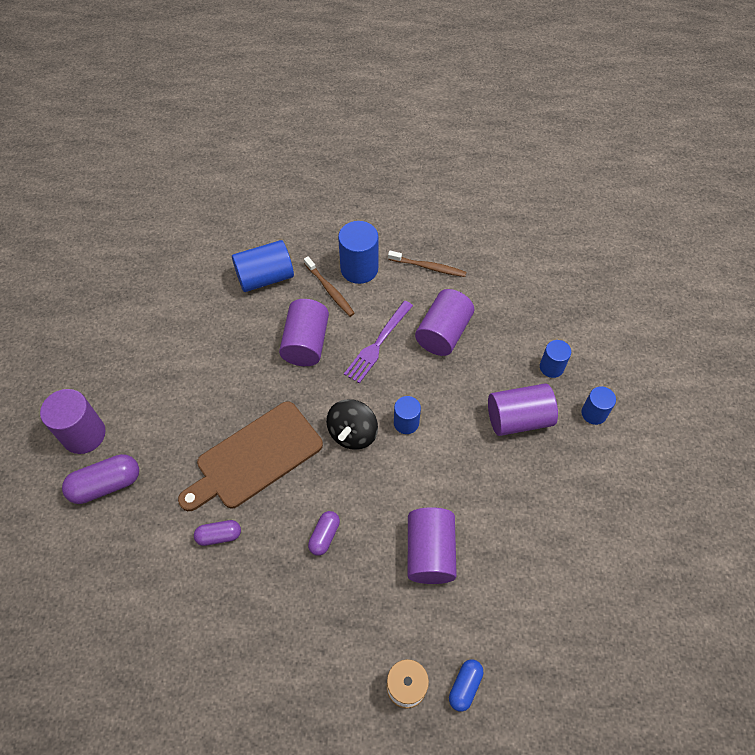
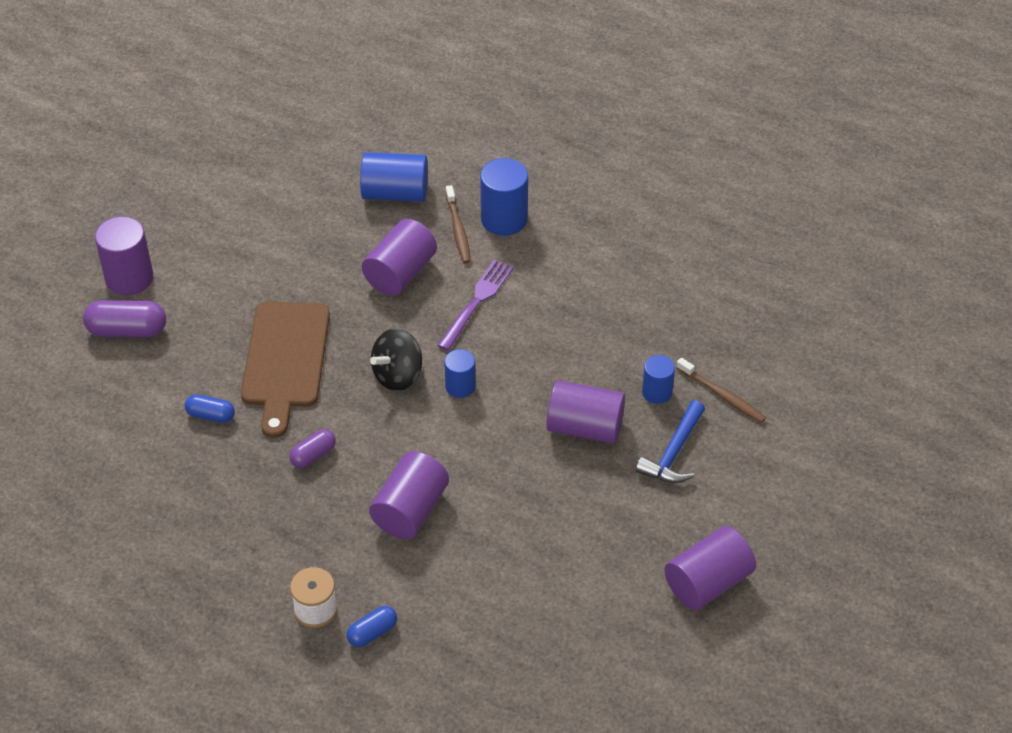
camera: 25 degrees right, 10 degrees down
brown cutting board [178,401,323,511] -> brown cutting board turned 75 degrees counterclockwise [241,301,330,438]
purple capsule [194,520,241,546] -> blue capsule [185,394,235,423]
purple fork [344,301,413,384] -> purple fork turned 150 degrees clockwise [437,259,514,351]
brown toothbrush [388,251,466,277] -> brown toothbrush moved to [676,358,766,423]
purple cylinder [415,289,474,356] -> purple cylinder moved to [664,526,756,610]
blue cylinder [582,386,616,425] -> blue hammer [636,400,705,483]

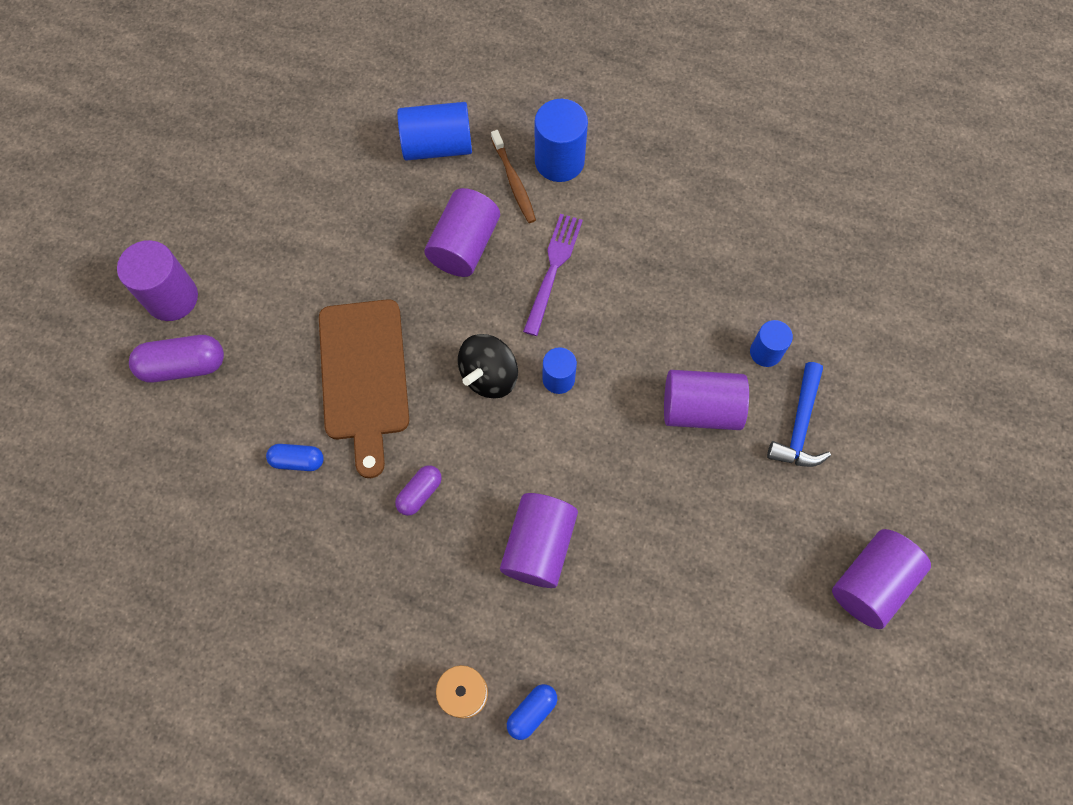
camera: 10 degrees left, 20 degrees up
brown toothbrush [676,358,766,423] -> none

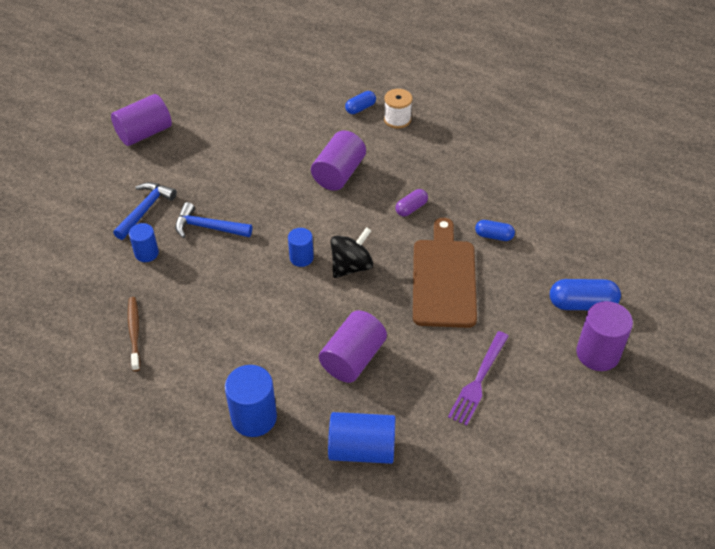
camera: 170 degrees left, 20 degrees down
purple capsule [129,335,224,383] -> blue capsule [550,279,621,310]
brown toothbrush [491,130,536,223] -> brown toothbrush moved to [128,297,140,371]
purple fork [523,214,583,336] -> purple fork moved to [448,331,509,426]
purple cylinder [664,370,749,430] -> blue hammer [175,202,252,238]

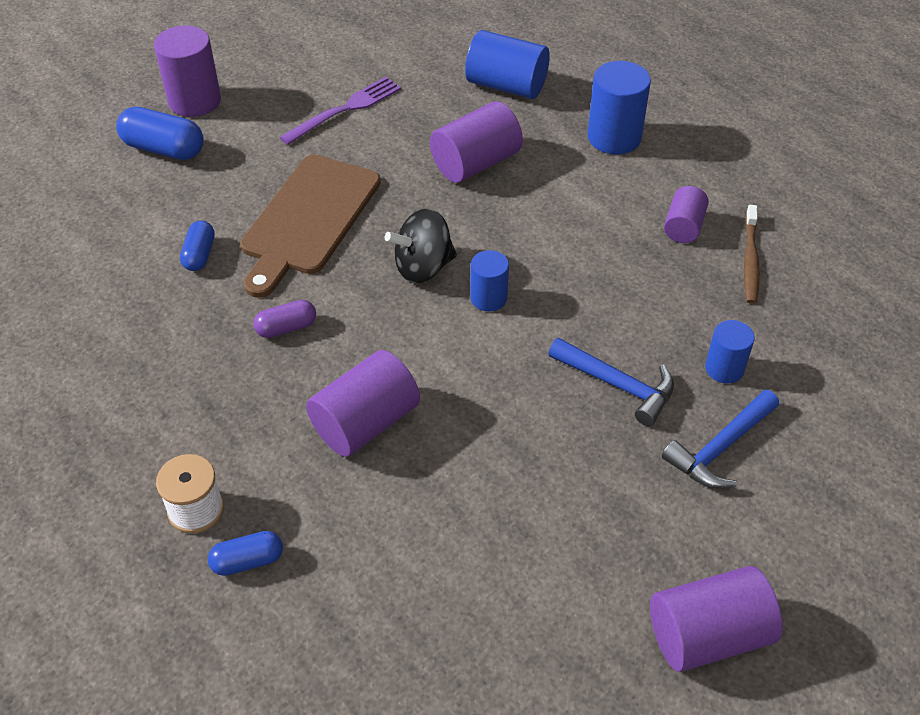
camera: 160 degrees left, 0 degrees up
blue capsule [475,220,515,241] -> blue capsule turned 60 degrees clockwise [180,221,215,271]
none -> purple cylinder [664,186,709,243]

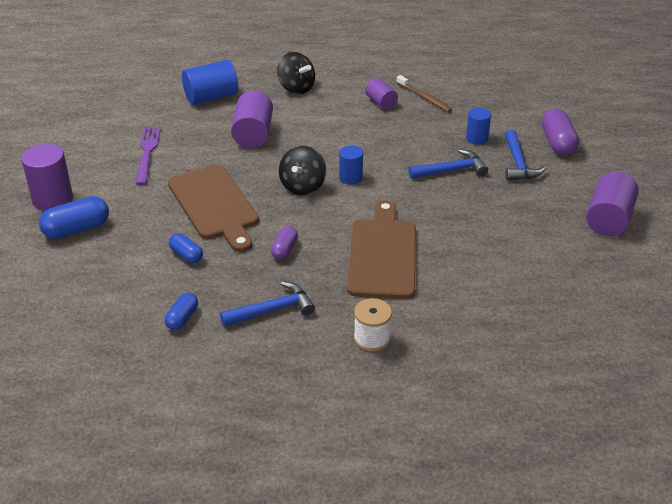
camera: 50 degrees left, 10 degrees down
blue capsule [208,531,283,576] -> blue capsule moved to [165,293,198,330]
purple cylinder [306,350,420,457] -> brown cutting board [347,200,416,299]
blue cylinder [587,61,651,154] -> black spinning top [277,52,315,94]
none -> blue hammer [220,281,315,327]
none -> purple capsule [542,109,579,156]

